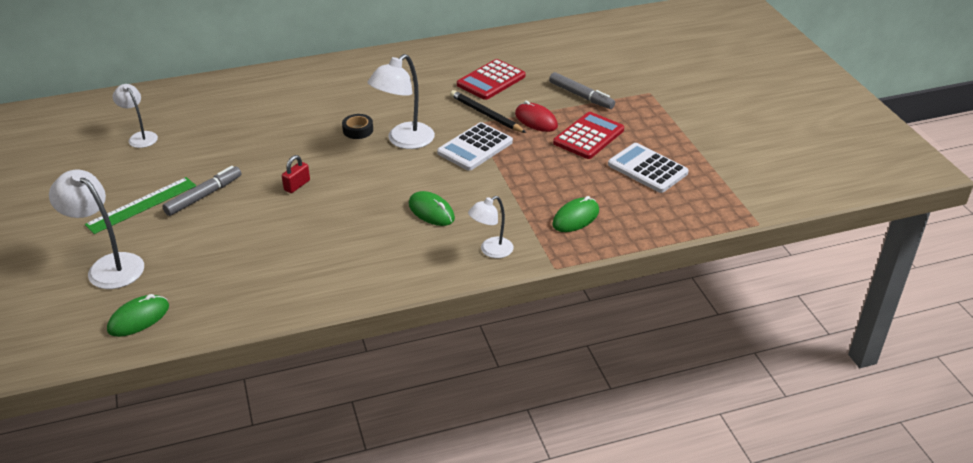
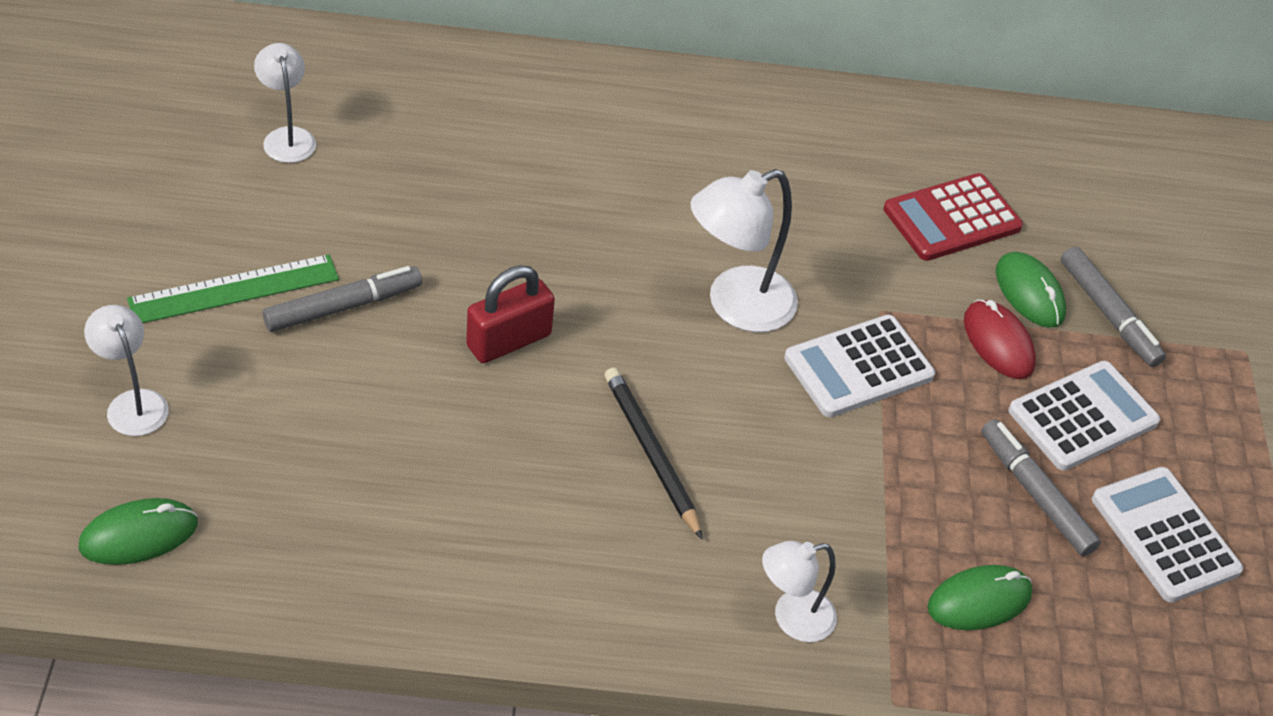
camera: 15 degrees right, 10 degrees up
white lamp [49,170,144,289] -> white lamp [84,305,169,436], size x0.61
red padlock [282,155,310,193] -> red padlock [466,265,555,363], size x1.58
black tape [342,114,373,139] -> none
green mouse [409,191,455,226] -> green mouse moved to [996,252,1066,328]
black pencil [450,90,526,133] -> black pencil moved to [605,368,703,540]
red calculator [553,112,624,159] -> white calculator [1008,361,1160,471]
none -> grey marker [981,419,1101,556]

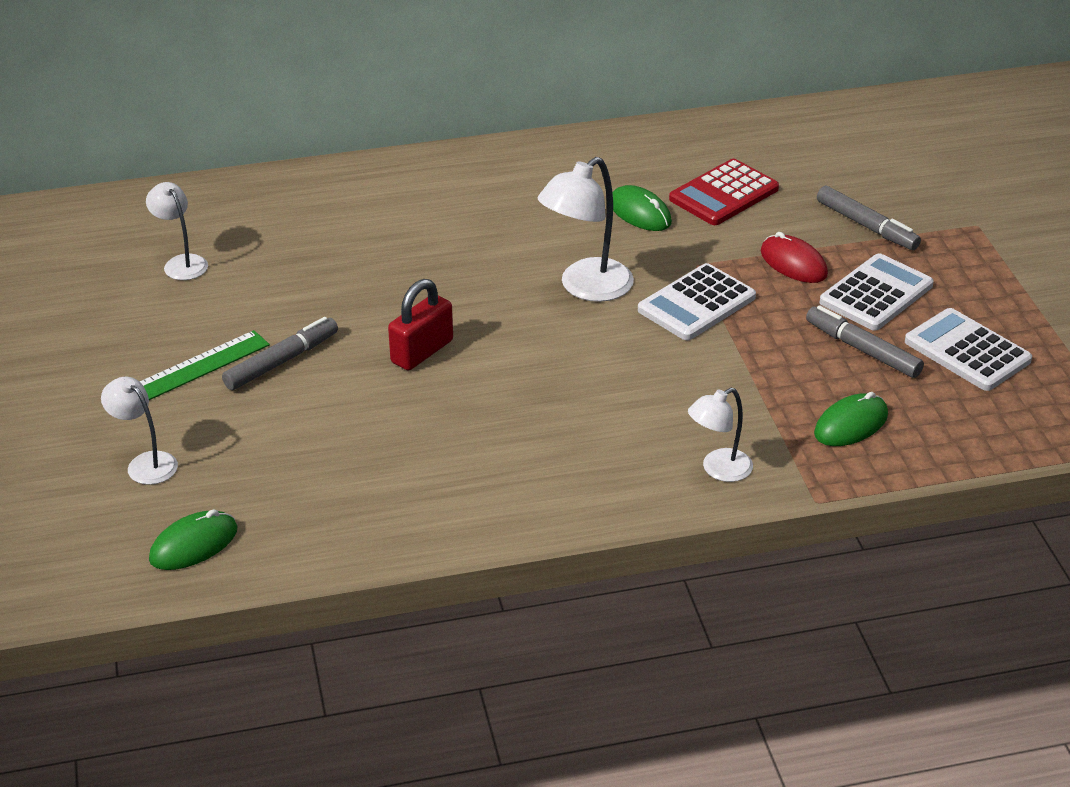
camera: 10 degrees left, 10 degrees down
black pencil [605,368,703,540] -> none
green mouse [996,252,1066,328] -> green mouse moved to [613,185,672,231]

